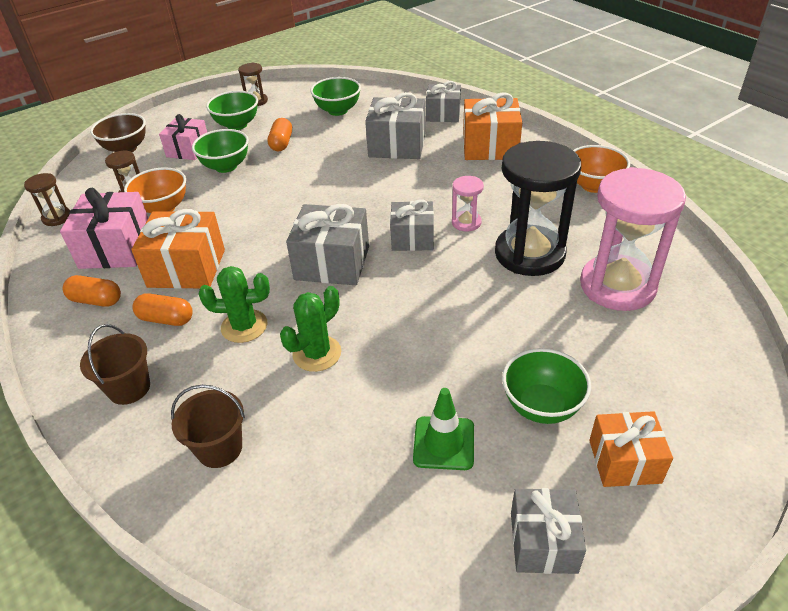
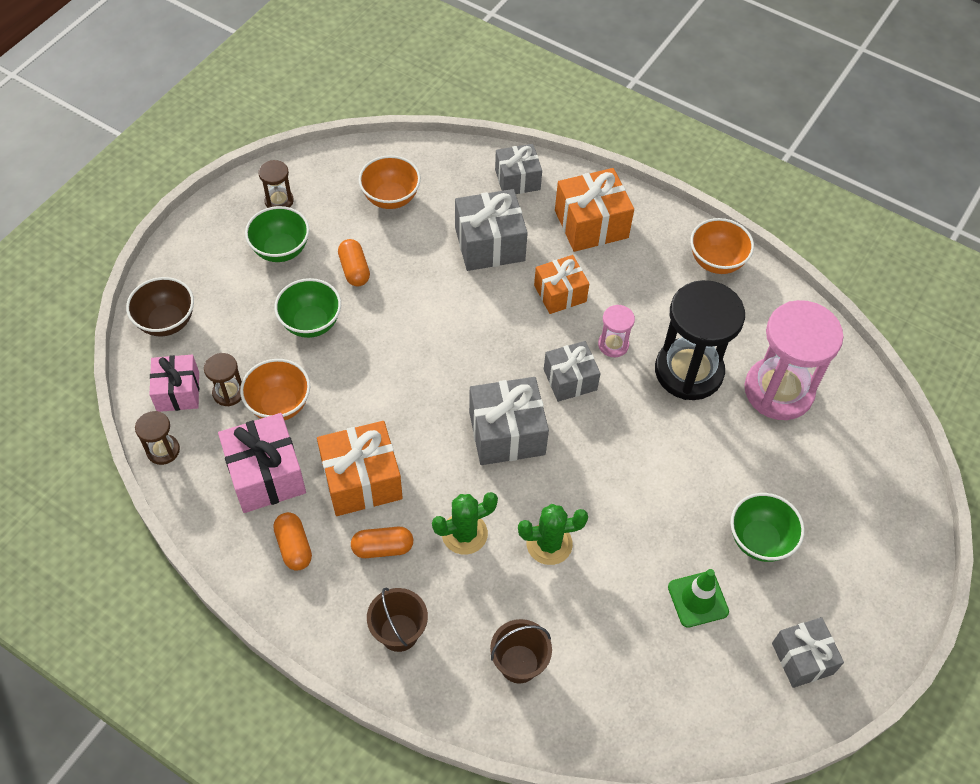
camera: 25 degrees left, 15 degrees up
orange capsule [63,275,121,307] -> orange capsule turned 75 degrees clockwise [273,512,312,571]
pink gift [159,114,207,160] -> pink gift moved to [149,355,199,412]
green cactus [280,286,341,372] -> green cactus turned 60 degrees clockwise [518,504,588,565]
green bowl [310,77,361,116] -> orange bowl [359,155,421,209]
orange gift [589,411,673,487] -> orange gift moved to [534,255,589,314]

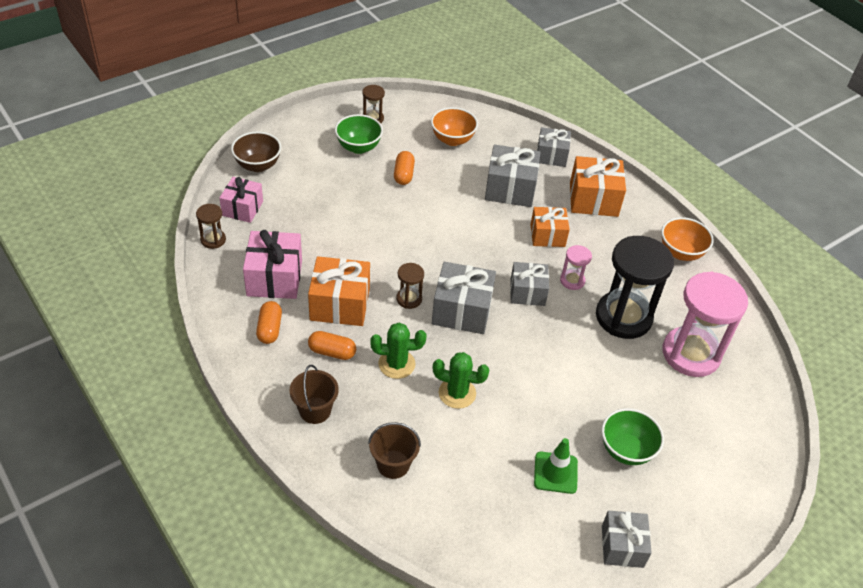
camera: 20 degrees right, 10 degrees down
brown hourglass [204,353,242,406] -> brown hourglass moved to [396,263,424,309]
orange bowl [240,359,310,420] -> none
green bowl [274,278,341,338] -> none

